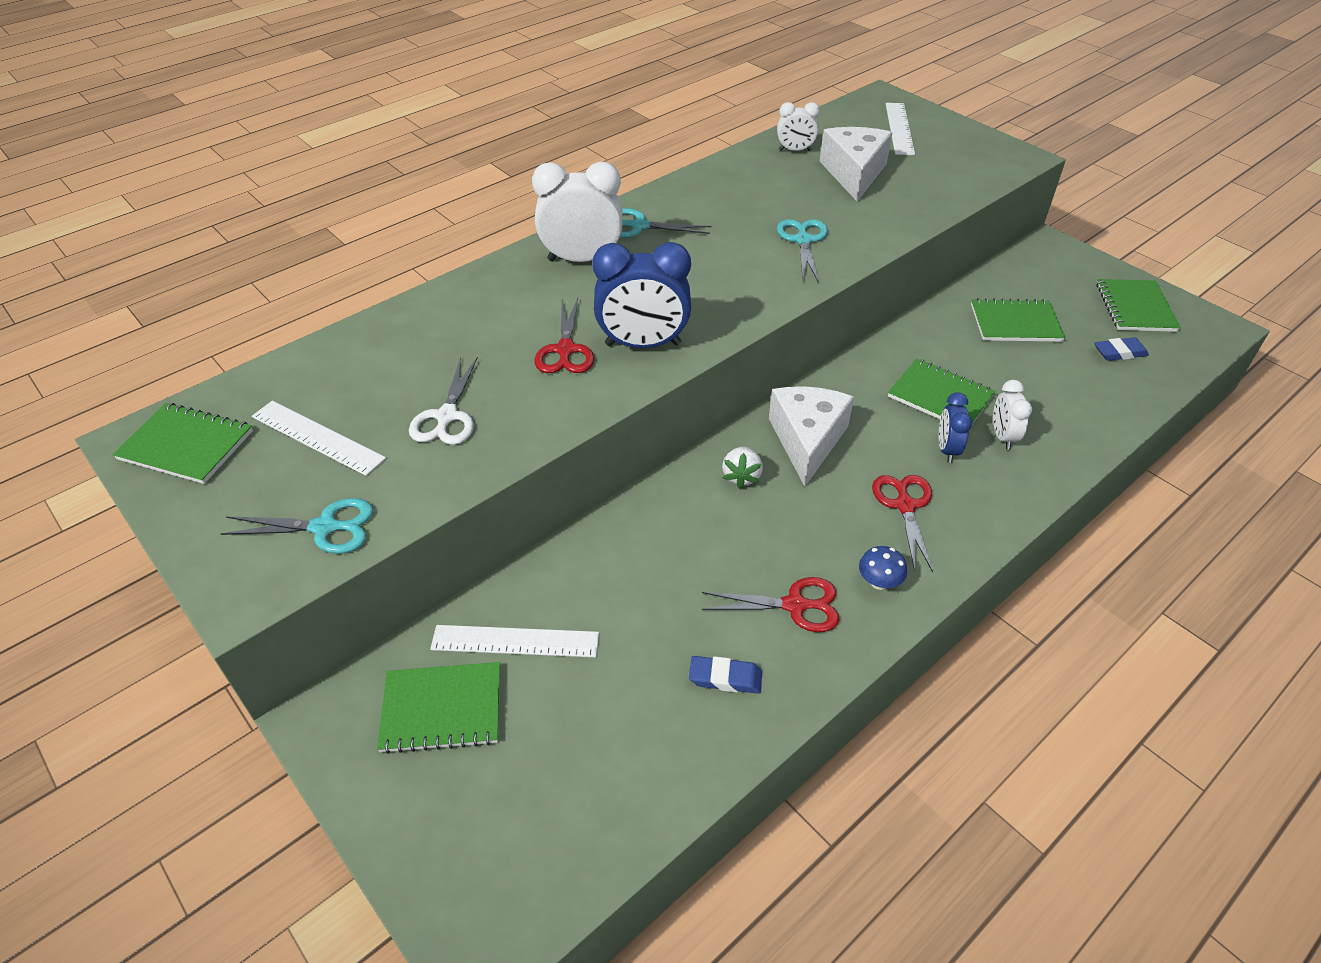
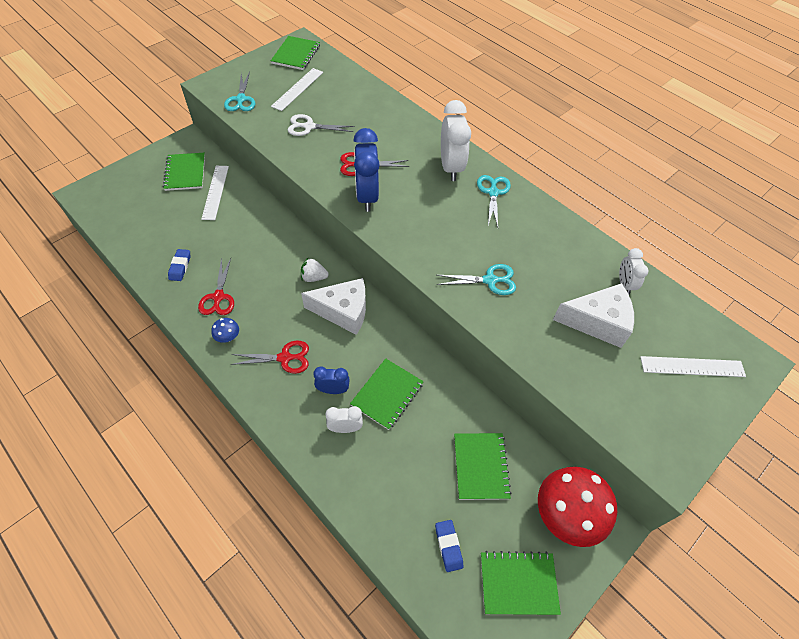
camera: 85 degrees right, 10 degrees up
none -> red mushroom [538,467,617,547]

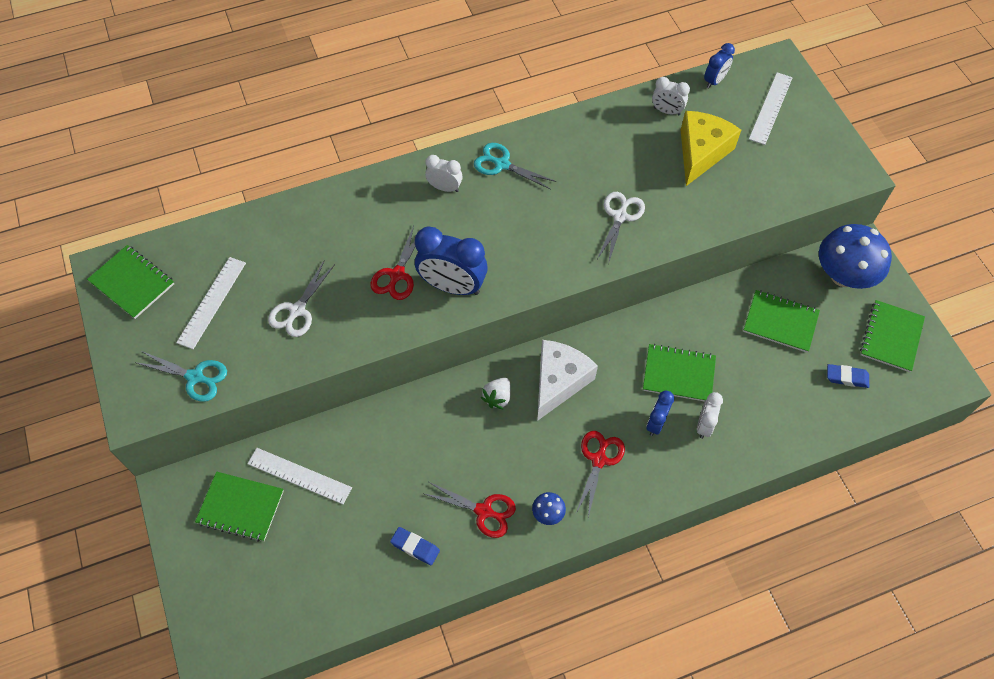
camera: 65 degrees left, 5 degrees up
white ruler [271,68,323,111] -> white ruler turned 60 degrees clockwise [176,257,246,349]
green notebook [350,358,424,430] -> green notebook turned 45 degrees counterclockwise [643,344,716,402]
turquoise scissors [437,264,516,295] -> white scissors [597,192,645,264]
white clock [441,100,471,181] -> white clock [425,155,463,192], size x0.55
red mushroom [538,467,617,547] -> blue mushroom [819,224,892,289]
white cheese [553,283,634,348] -> yellow cheese [681,111,741,186]
none -> blue clock [704,43,735,89]

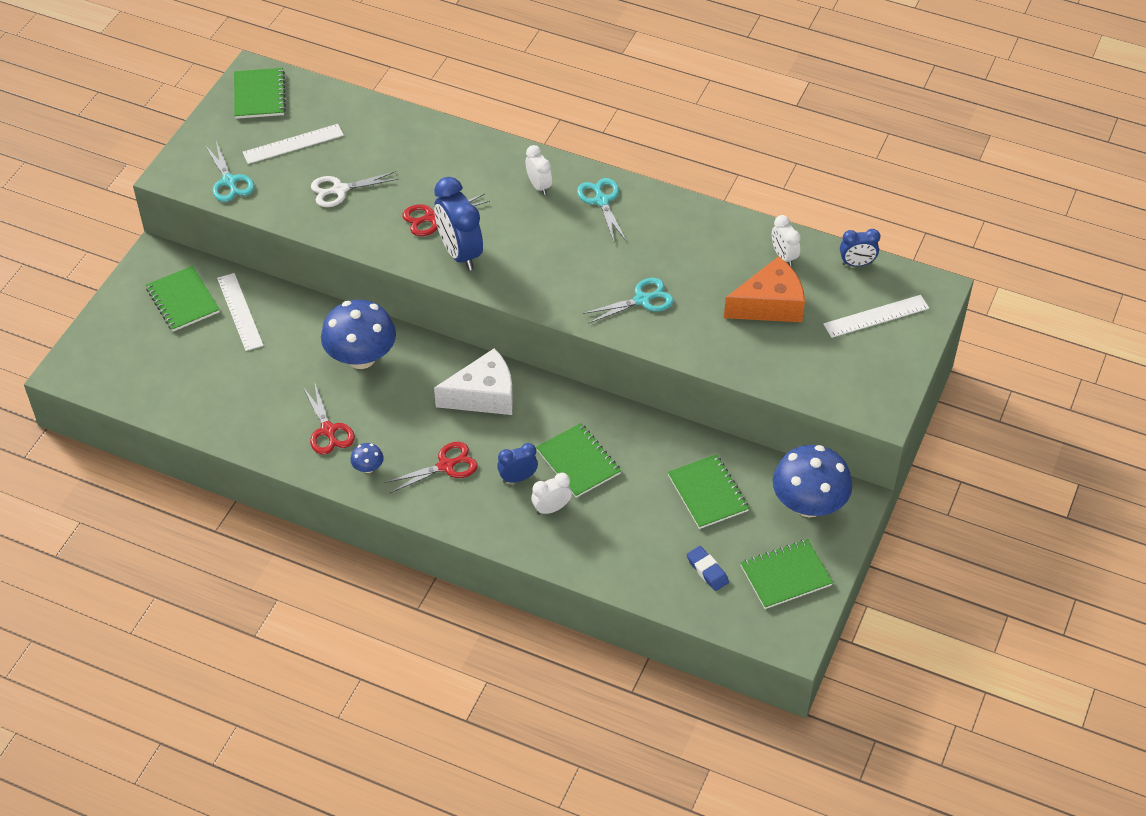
camera: 45 degrees right, 10 degrees down
blue eraser [390,527,440,565] -> none
white strawberry [481,378,511,410] -> none
white scissors [597,192,645,264] -> turquoise scissors [583,278,674,324]
yellow cheese [681,111,741,186] -> orange cheese [724,256,805,322]
none -> blue mushroom [321,300,396,369]

